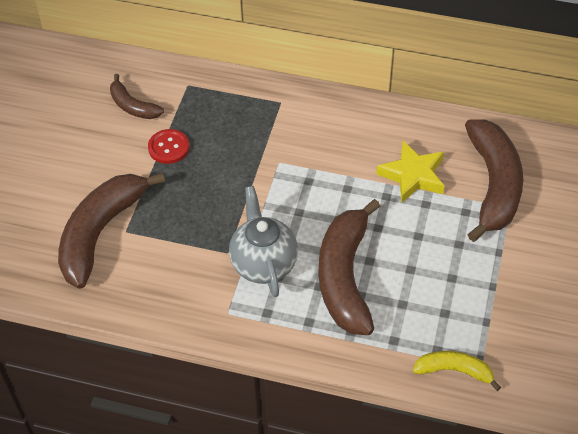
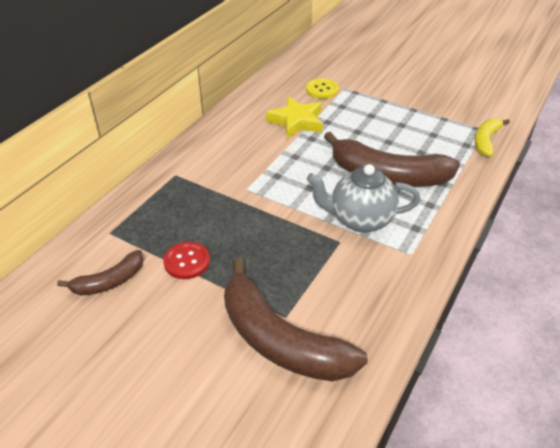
camera: 75 degrees left, 10 degrees down
brown banana [465,119,523,242] -> yellow button [306,78,339,99]

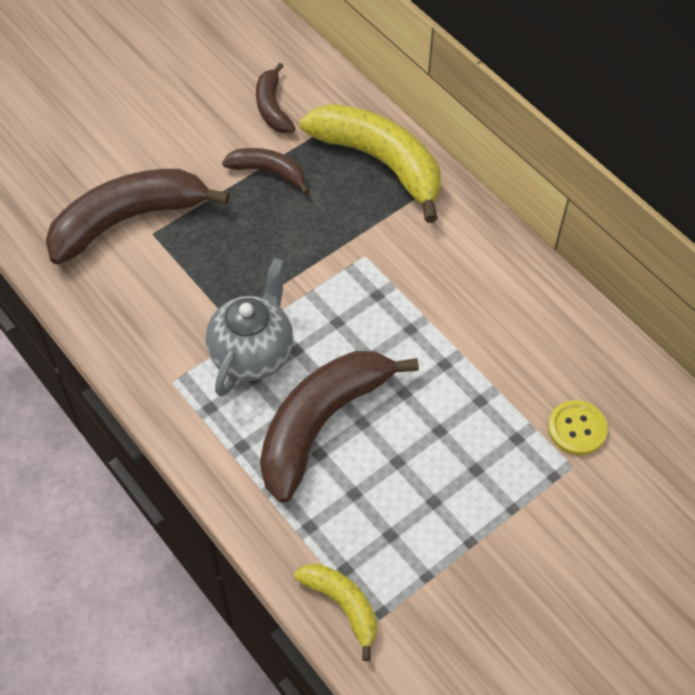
camera: 110 degrees right, 15 degrees up
red button [163,242,210,279] -> brown banana [222,148,309,195]
yellow star [266,96,323,139] -> none
none -> yellow banana [300,104,441,223]

